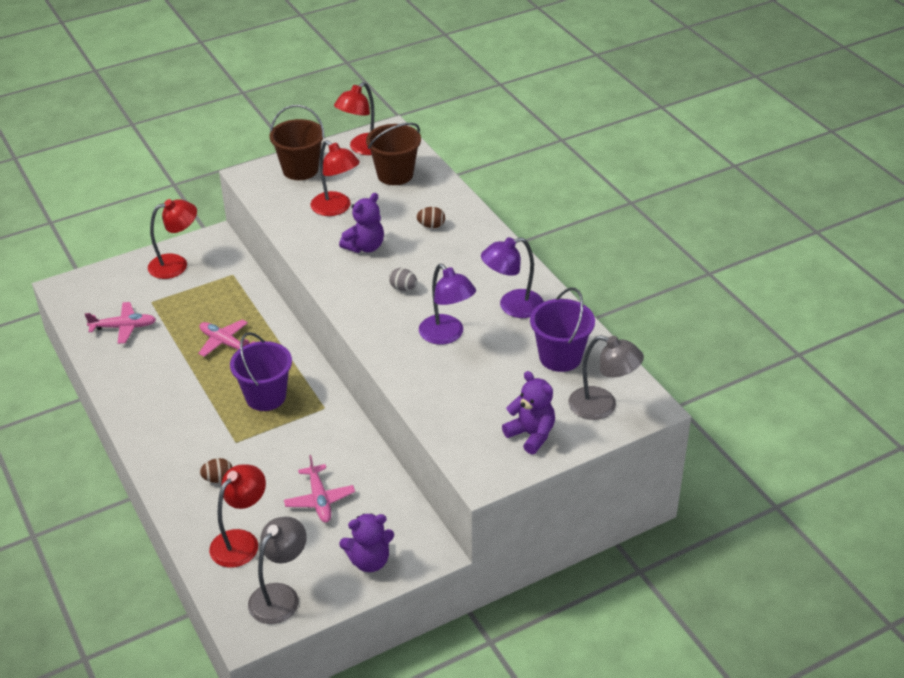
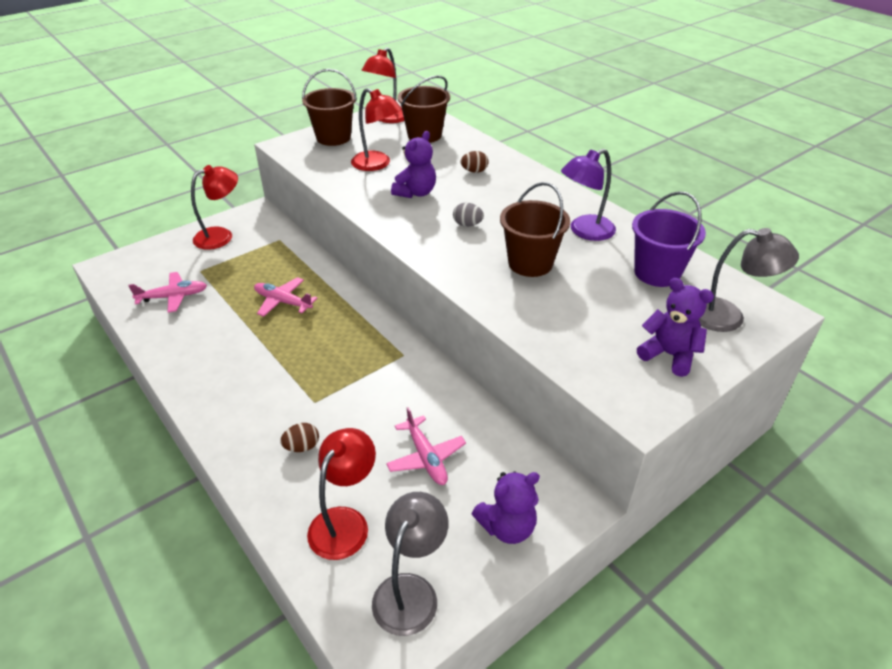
camera: 10 degrees left, 0 degrees up
purple bucket [230,332,292,411] -> none
purple lamp [419,264,476,344] -> brown bucket [500,182,570,277]

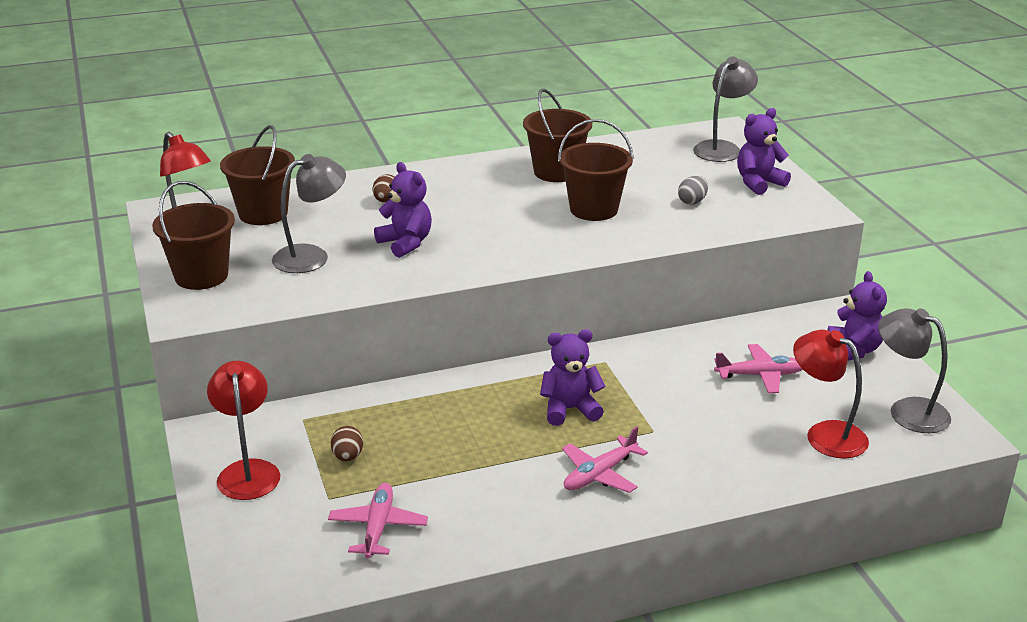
camera: 70 degrees left, 10 degrees down
pink plane [254,277,318,317] -> pink plane moved to [562,427,648,493]
brown egg [280,423,319,452] -> brown egg moved to [331,426,363,461]
red lamp [351,88,402,171] -> grey lamp [272,154,346,273]
grey egg [453,203,484,227] -> grey egg moved to [678,176,708,205]
purple lamp [561,149,616,241] -> brown bucket [523,89,592,182]
purple bucket [632,191,706,287] -> none
none -> purple teddy bear [540,329,605,426]

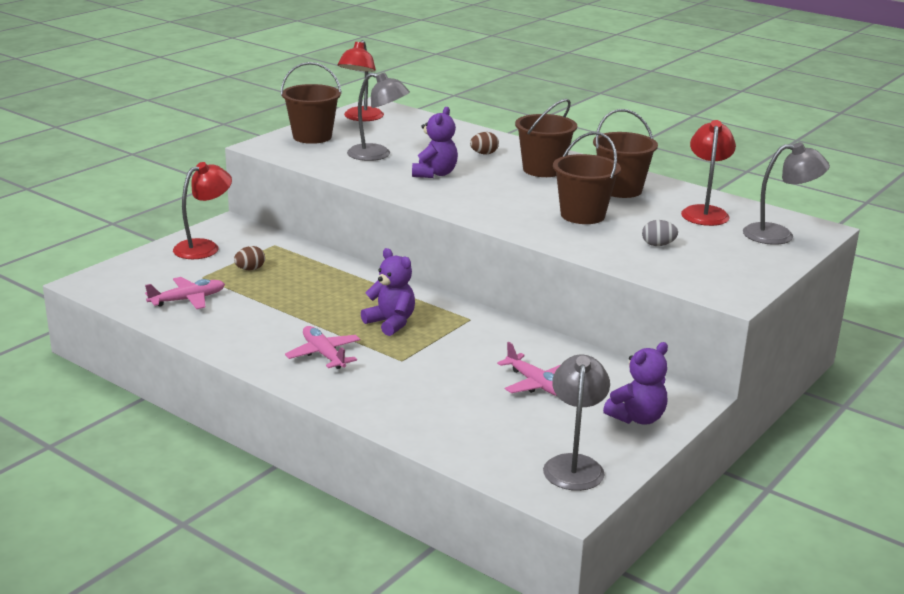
camera: 55 degrees right, 5 degrees down
brown bucket [220,125,295,225] -> brown bucket moved to [515,99,577,177]
pink plane [562,427,648,493] -> pink plane turned 45 degrees clockwise [285,326,361,369]
purple teddy bear [737,108,791,195] -> none
red lamp [793,330,869,459] -> red lamp moved to [681,120,736,226]

